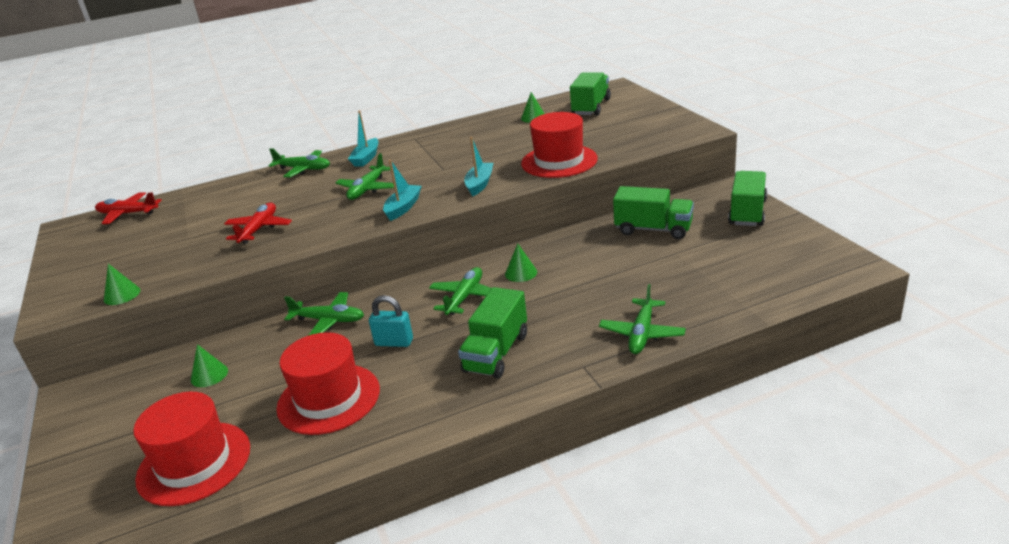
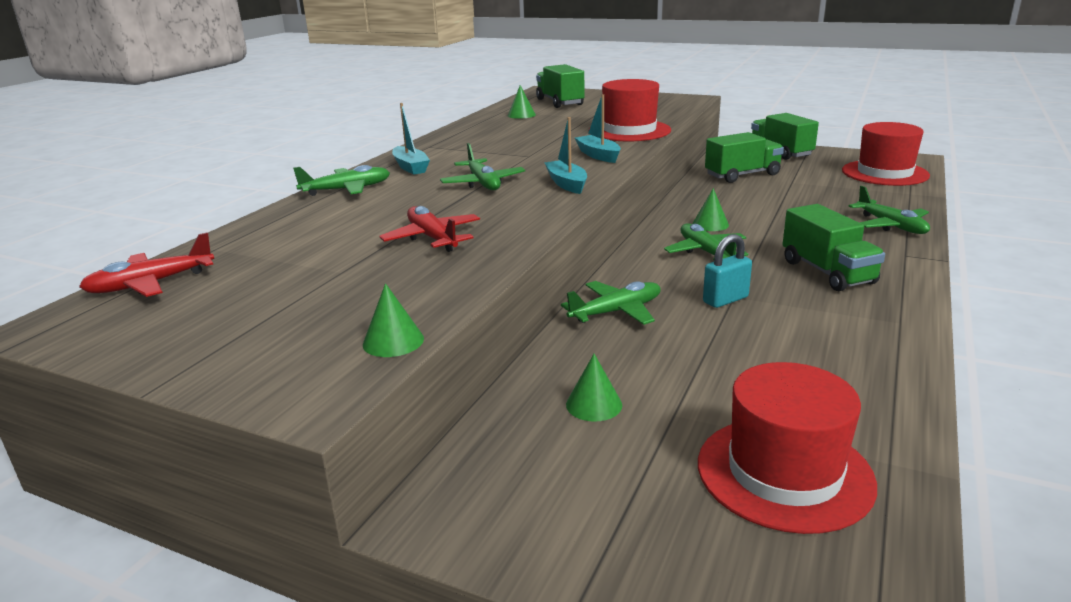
camera: 45 degrees left, 5 degrees down
red hat [276,332,380,435] -> red hat moved to [842,122,930,186]

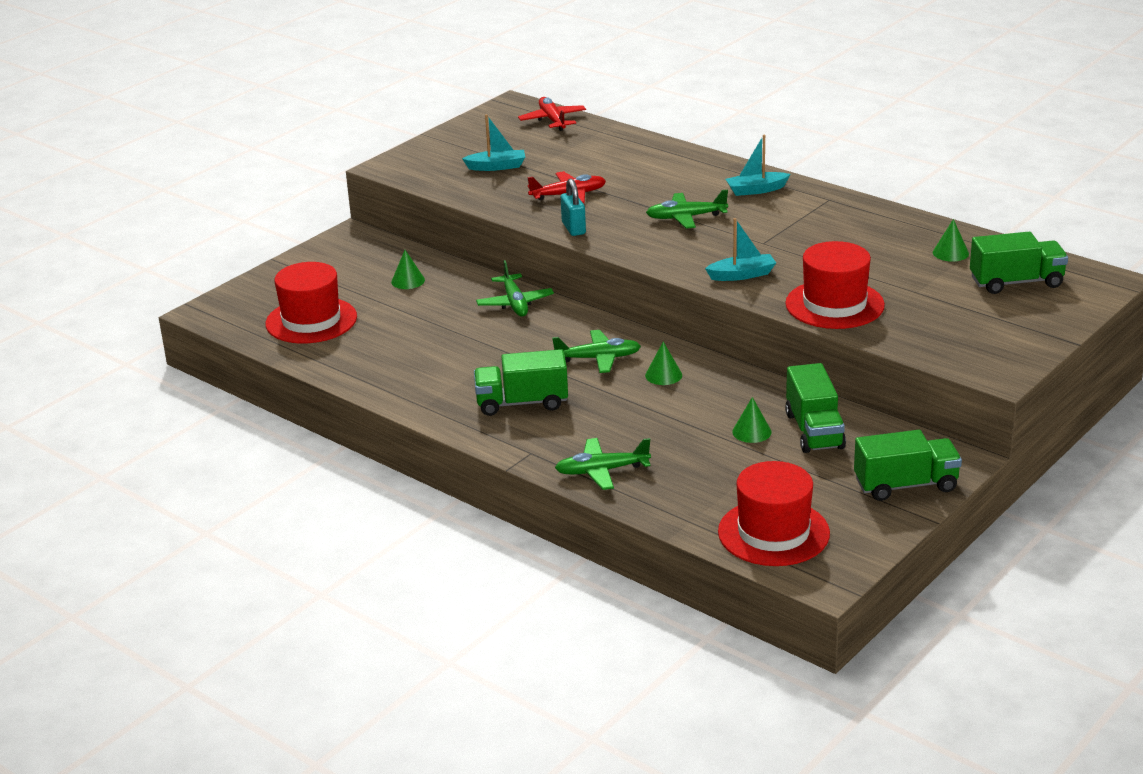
camera: 105 degrees right, 5 degrees up
green plane [293,165,390,196] -> none
green cone [363,283,424,357] -> green cone moved to [732,397,772,443]
turquoise boat [544,117,587,194] -> turquoise boat moved to [462,114,525,171]
turquoise padlock [703,234,752,308] -> turquoise padlock moved to [561,178,586,236]

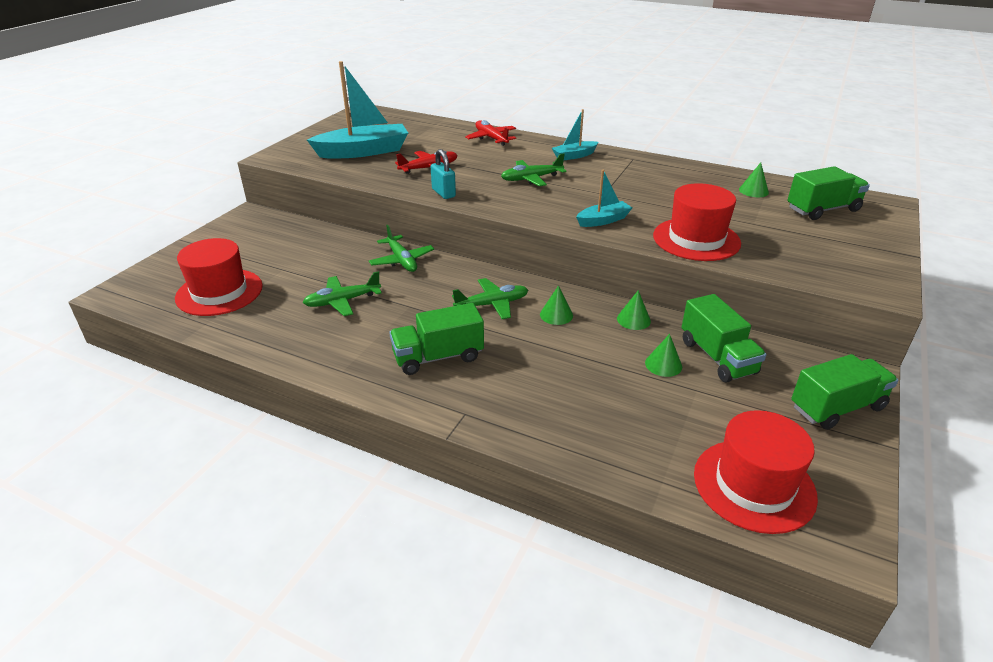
camera: 15 degrees left, 5 degrees up
green cone [391,250,425,289] -> green cone moved to [617,290,651,330]
turquoise boat [462,114,525,171] -> turquoise boat [307,61,408,159], size x1.93
red plane [518,97,586,131] -> red plane moved to [465,120,516,146]
green plane [555,438,651,490] -> green plane moved to [303,271,382,316]

